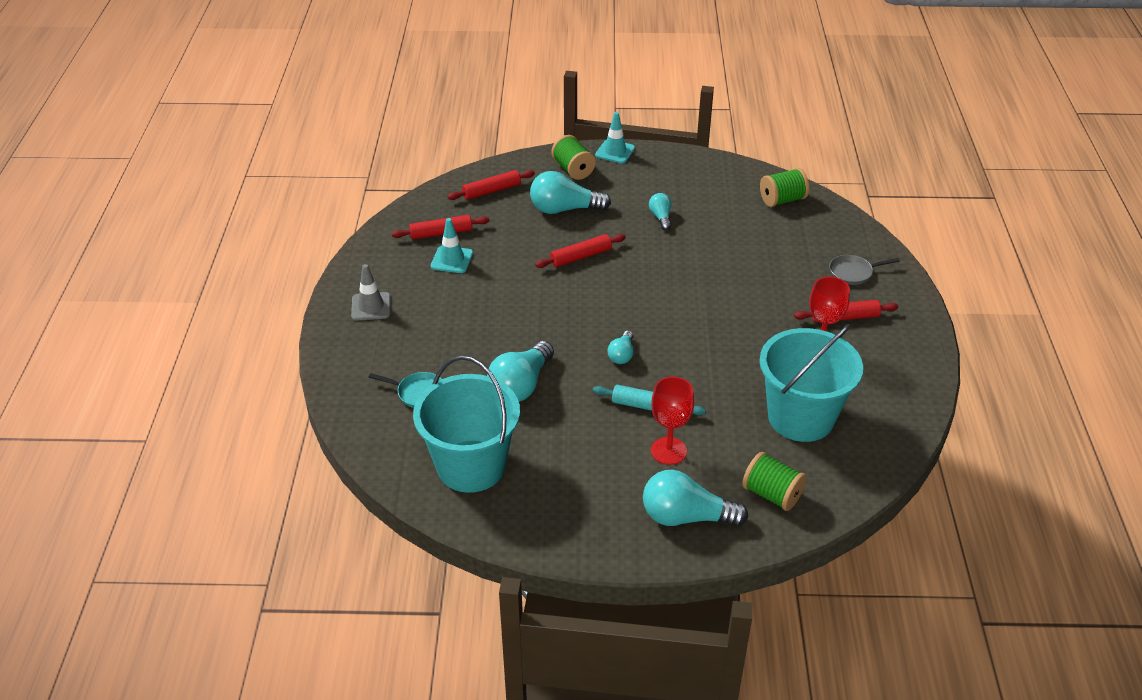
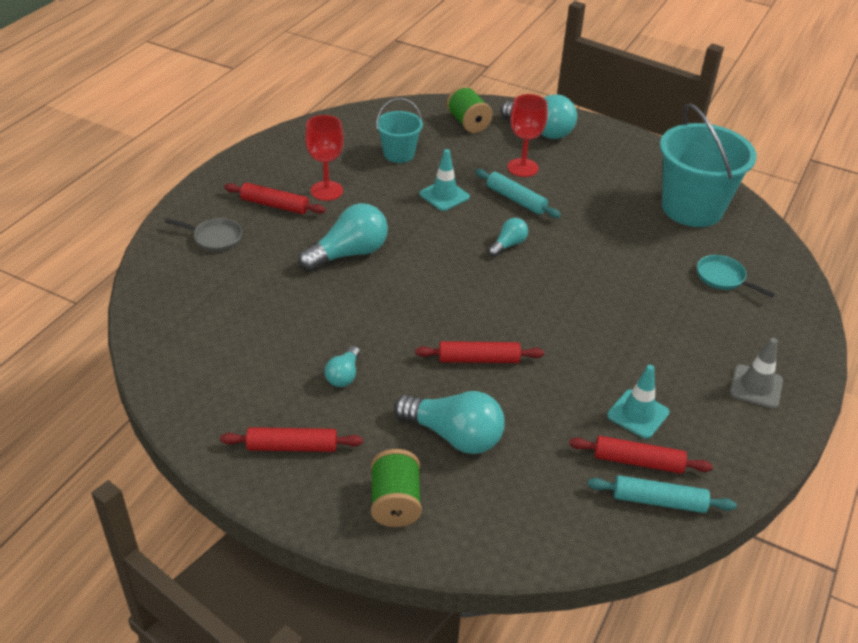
camera: 155 degrees left, 0 degrees up
red rolling pin [447,170,535,200] -> red rolling pin moved to [220,427,363,452]
turquoise light bulb [487,341,554,402] -> turquoise light bulb moved to [298,203,388,271]
turquoise traffic cone [595,112,635,163] -> turquoise traffic cone moved to [420,149,470,211]
turquoise bucket [759,324,863,442] -> turquoise bucket [376,98,423,163], size x0.53
green spool [760,168,809,207] -> none
none -> turquoise rolling pin [587,475,737,513]

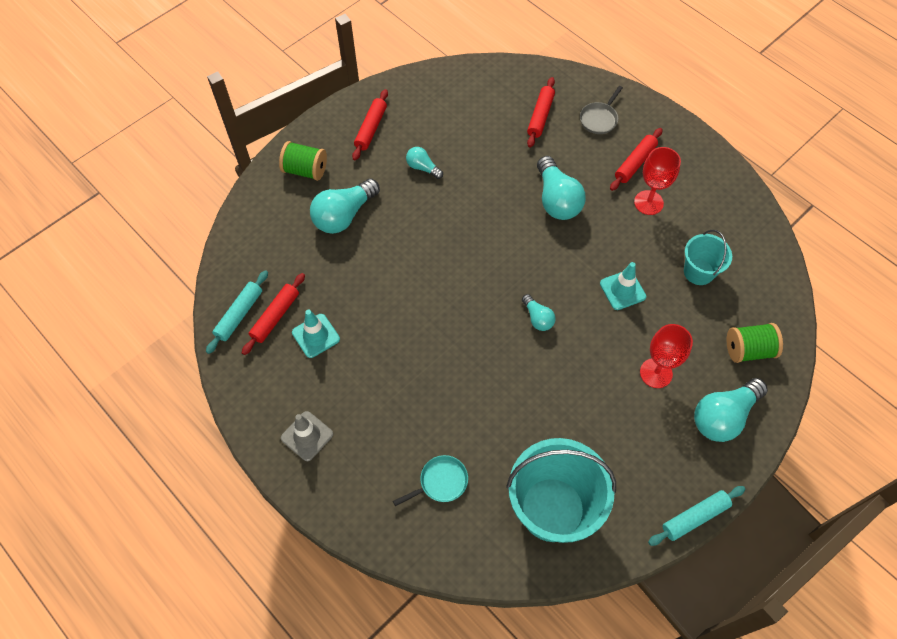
camera: 110 degrees right, 20 degrees up
red rolling pin [415,341,544,363] -> red rolling pin moved to [527,77,555,148]
turquoise rolling pin [475,169,561,218] -> turquoise rolling pin moved to [648,486,745,546]

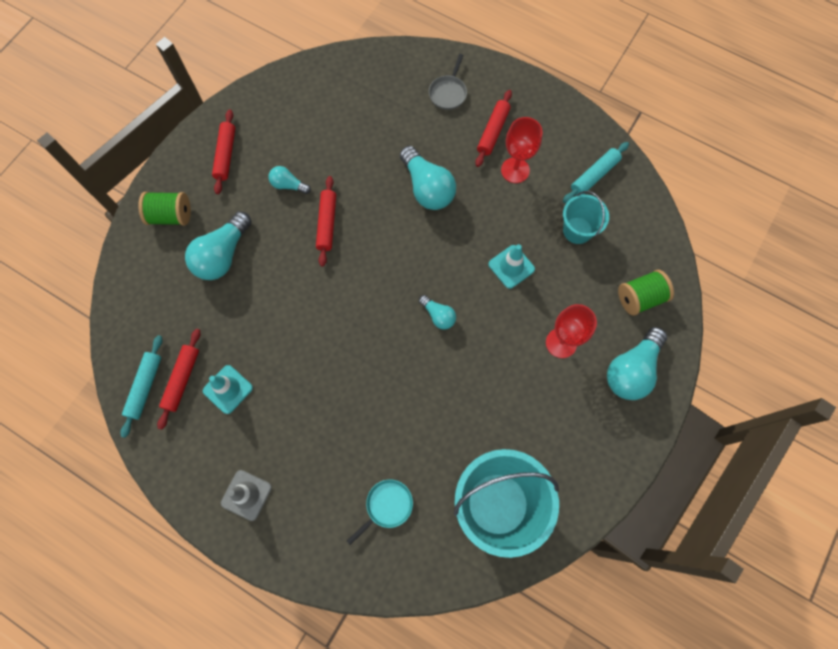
camera: 15 degrees left, 10 degrees up
red rolling pin [527,77,555,148] -> red rolling pin moved to [316,176,336,267]
turquoise rolling pin [648,486,745,546] -> turquoise rolling pin moved to [563,142,629,203]

